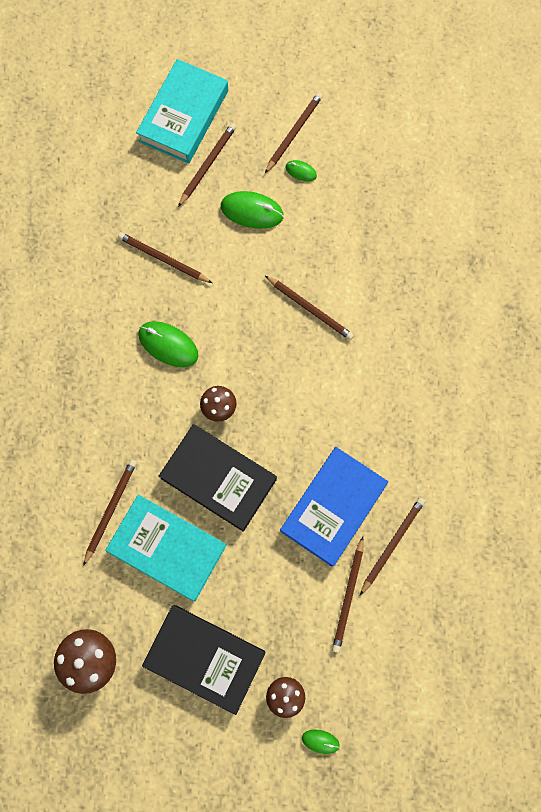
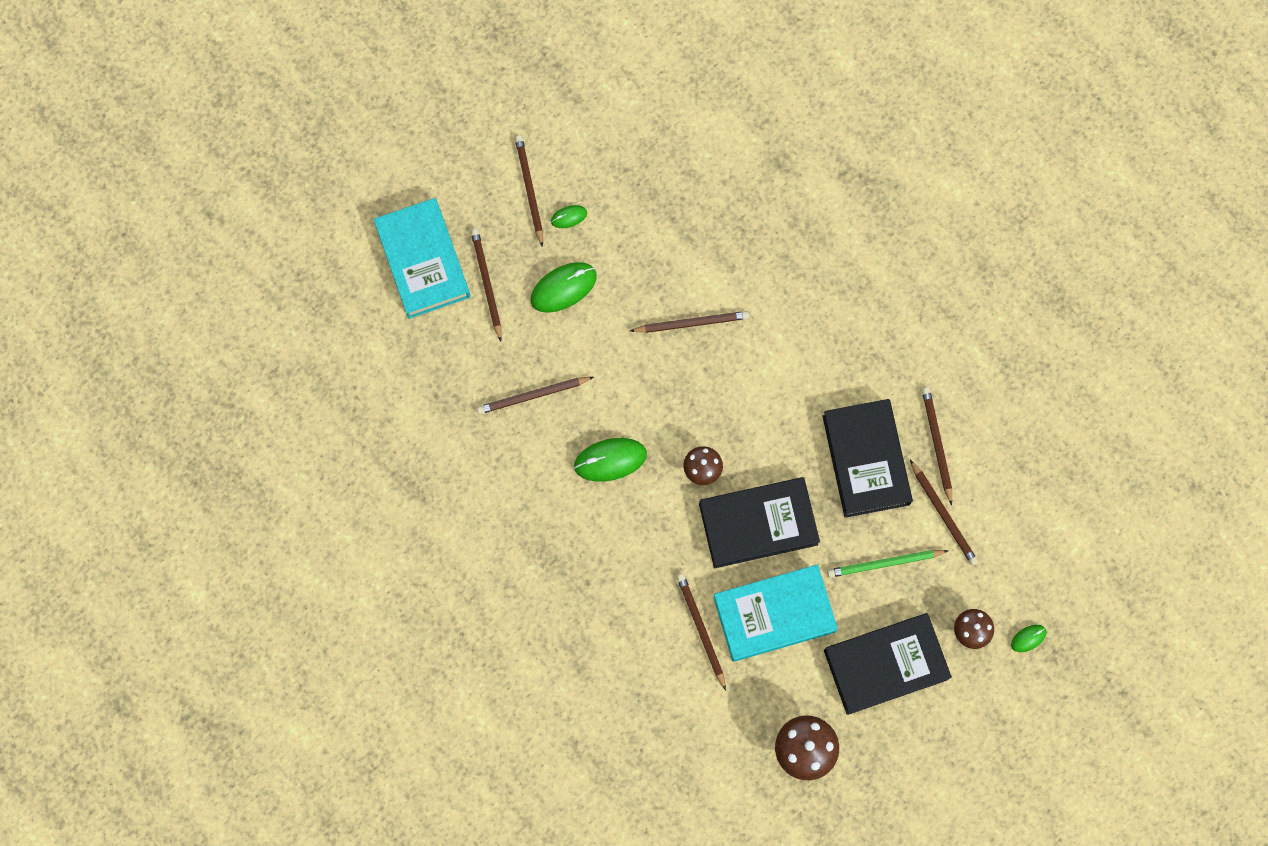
camera: 45 degrees left, 0 degrees up
blue book [280,447,388,567] -> black book [823,399,913,518]
none -> green pencil [827,550,948,578]

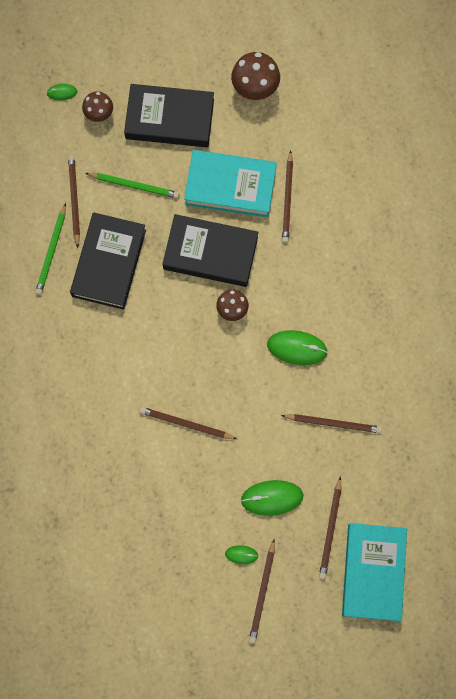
camera: 155 degrees left, 0 degrees up
brown pencil [922,387,952,506] -> green pencil [35,203,66,295]

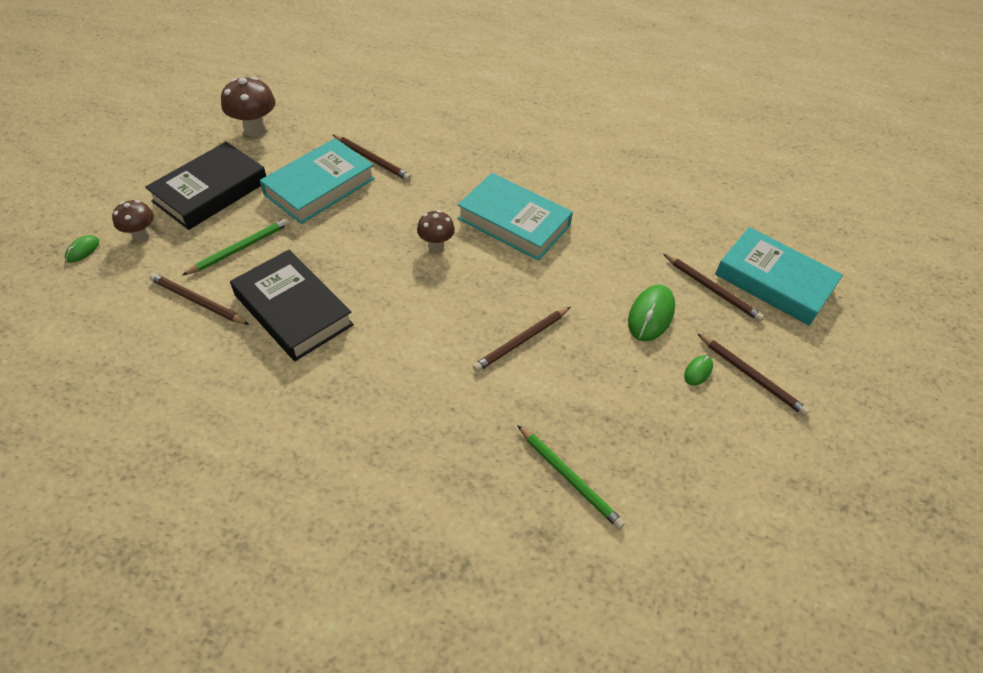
camera: 60 degrees left, 25 degrees down
green pencil [35,203,66,295] -> green pencil moved to [517,425,625,529]
black book [163,214,258,287] -> none
green mouse [267,330,328,365] -> turquoise book [457,173,573,261]
brown pencil [281,414,382,433] -> none

